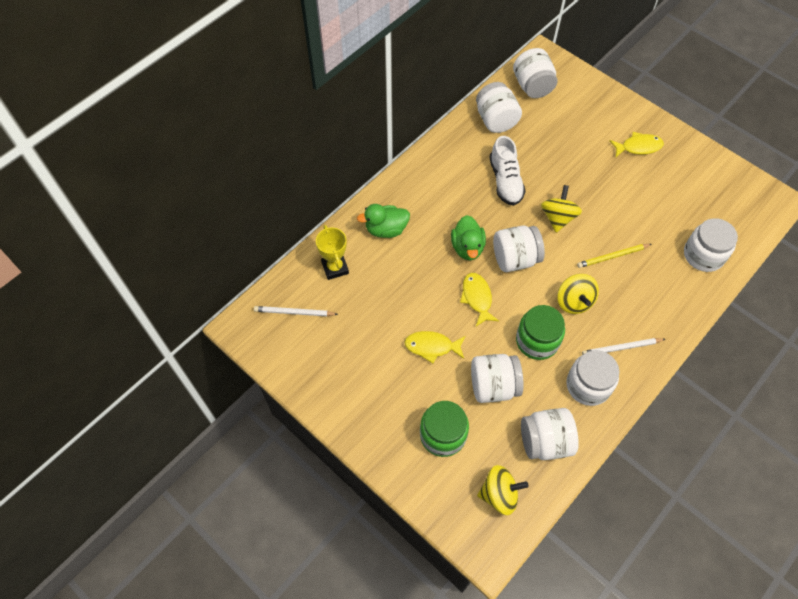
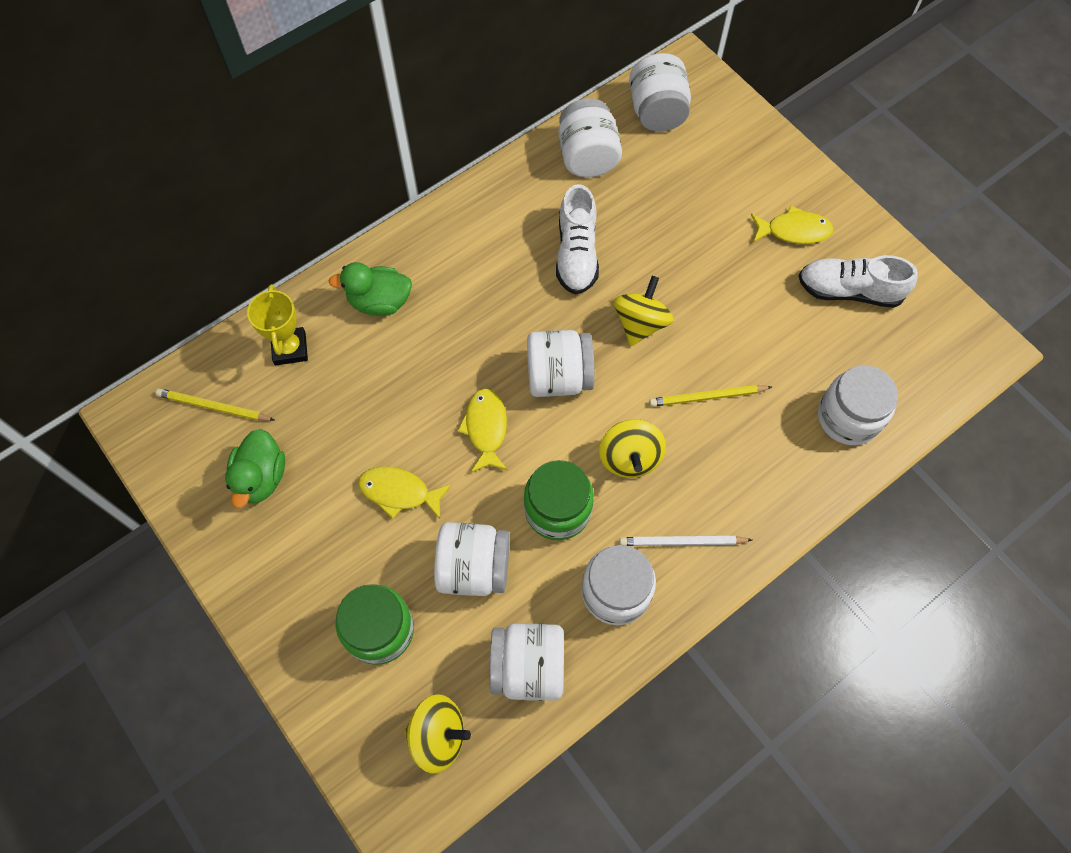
camera: 10 degrees right, 5 degrees up
white pencil [254,306,338,316] -> yellow pencil [156,388,274,421]
green duck [451,215,486,260] -> green duck moved to [225,429,285,508]
none -> white shoe [799,255,918,308]

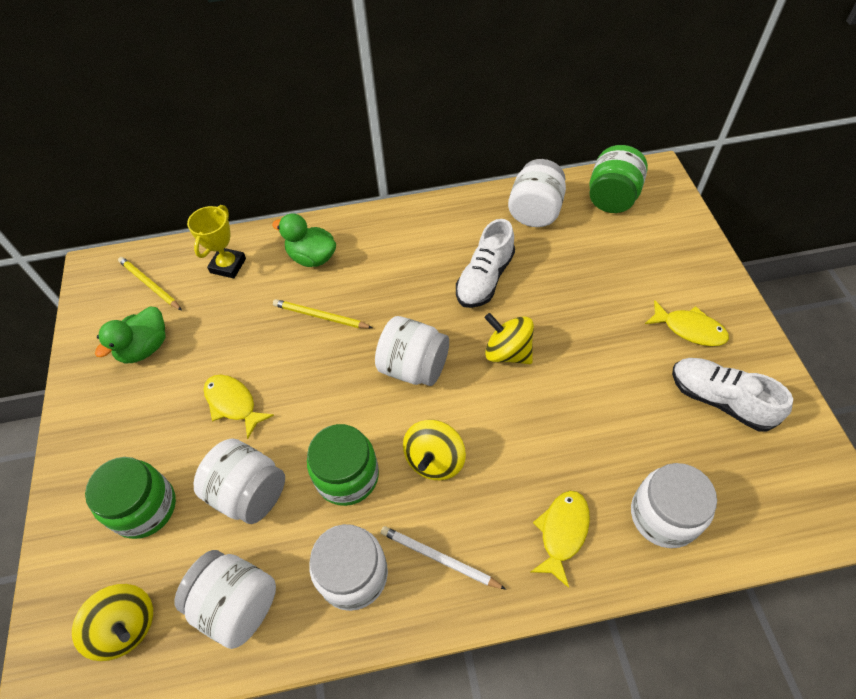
camera: 30 degrees right, 10 degrees down
yellow fish [457,388,508,472] -> yellow fish moved to [531,491,590,588]
yellow spinning top [614,276,673,346] -> yellow spinning top turned 105 degrees counterclockwise [485,313,534,364]
white jar [629,53,691,132] -> green jar [589,145,648,213]
yellow pencil [649,385,772,407] -> yellow pencil moved to [273,299,373,329]

